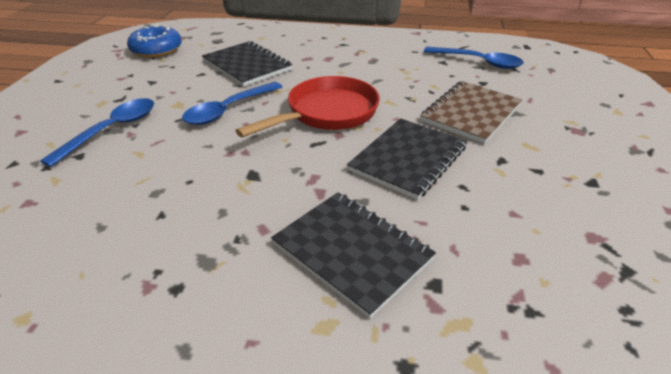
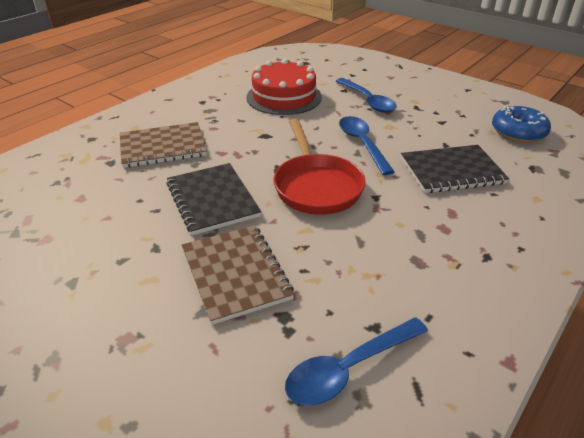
camera: 120 degrees right, 0 degrees up
black notebook [271,192,436,318] -> brown notebook [120,122,207,168]
none -> red cake [246,59,322,115]

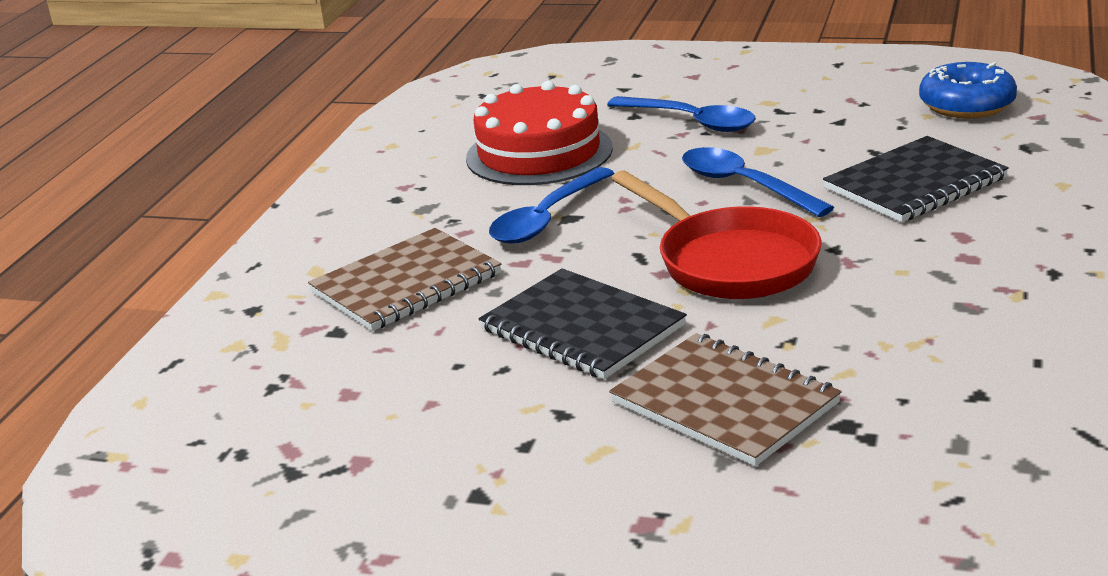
camera: 20 degrees left, 10 degrees down
blue spoon [285,317,428,405] -> blue spoon moved to [489,167,614,244]

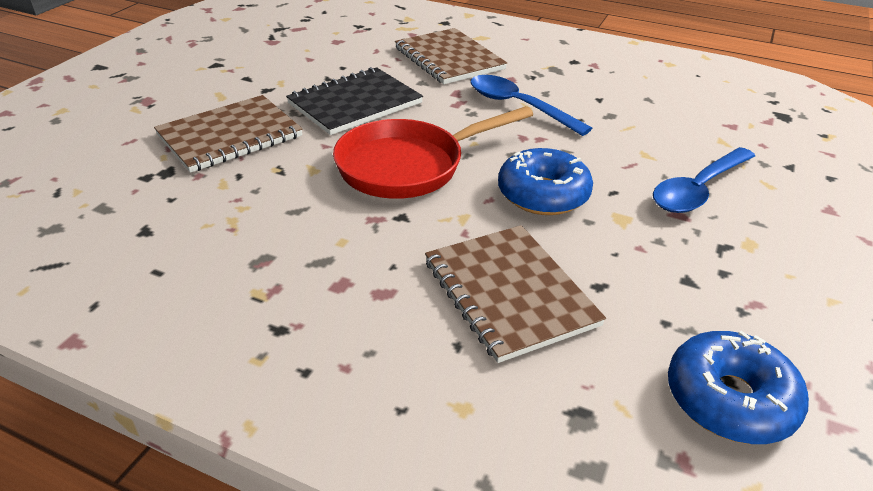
camera: 95 degrees right, 10 degrees up
red cake [466,81,613,185] -> none
blue spoon [682,147,834,217] -> blue donut [498,148,593,215]
black notebook [823,136,1009,222] -> brown notebook [425,225,606,363]

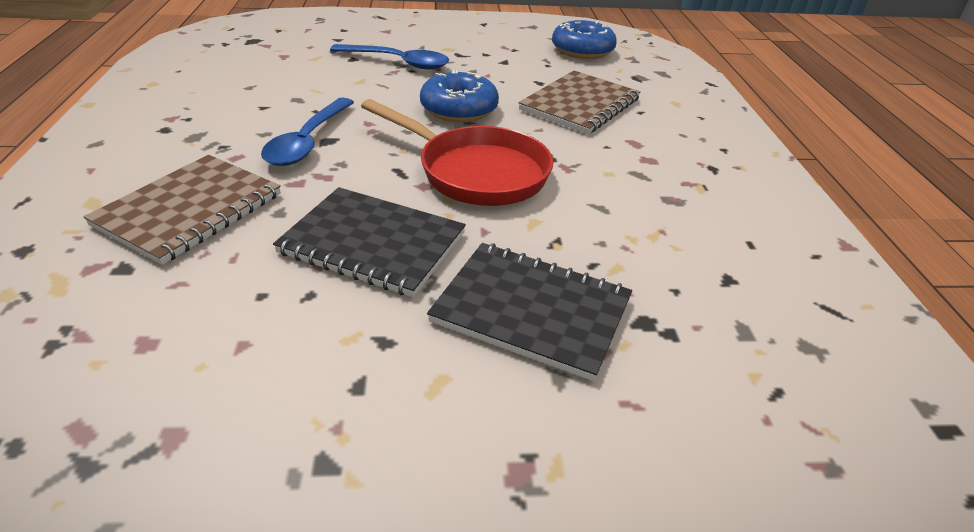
camera: 120 degrees left, 0 degrees up
brown notebook [154,95,303,173] -> black notebook [427,243,632,381]

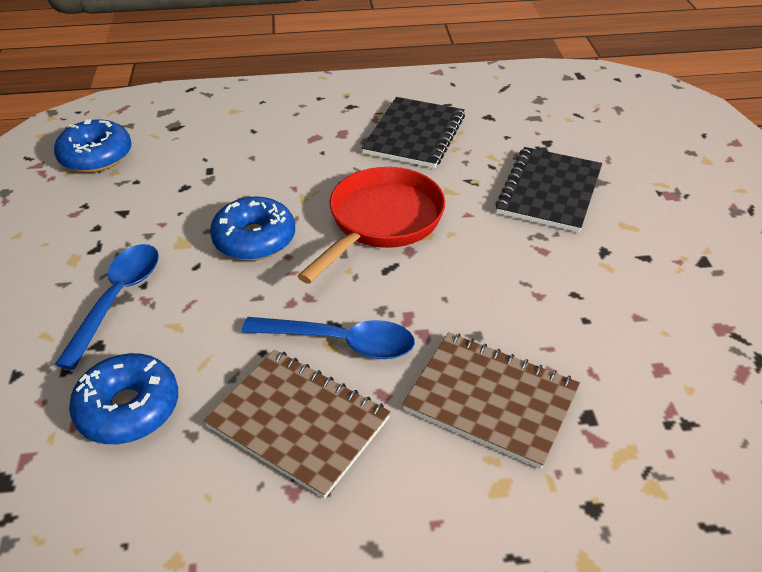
camera: 90 degrees left, 5 degrees up
black notebook [273,187,466,297] -> black notebook moved to [362,97,465,168]
brown notebook [518,71,640,134] -> brown notebook moved to [204,350,391,499]
none -> blue donut [69,353,178,444]

